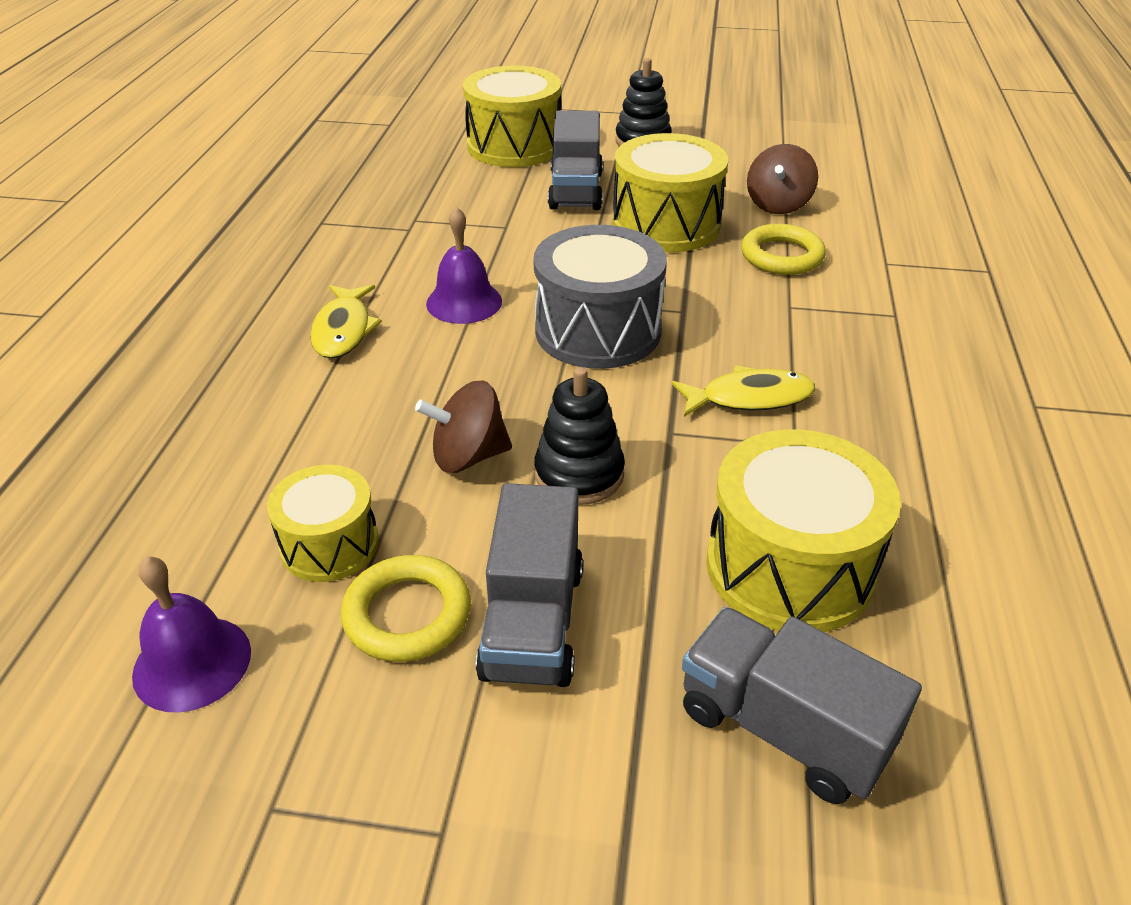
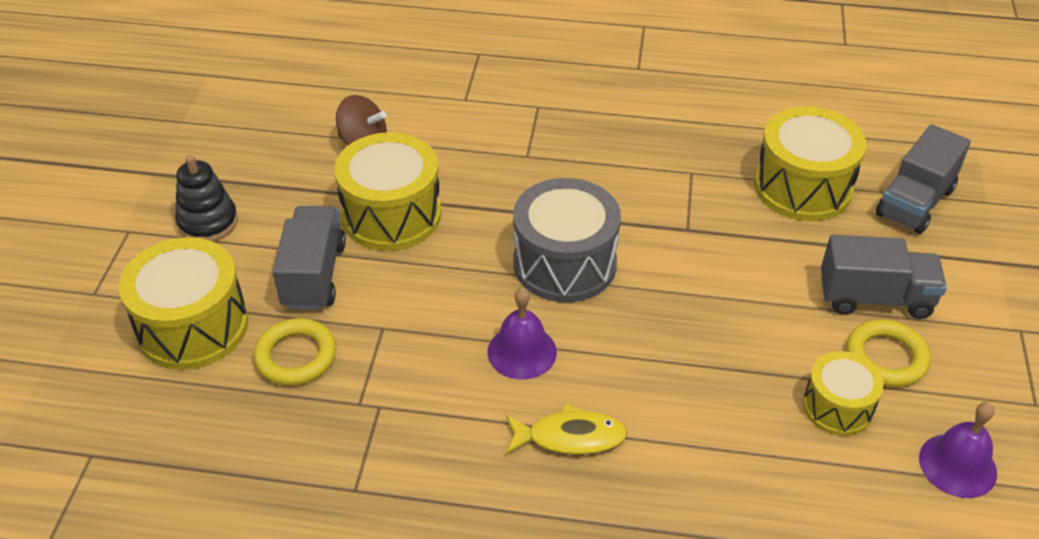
camera: 90 degrees left, 5 degrees up
brown spinning top [415,380,512,473] -> none
black stacking toy [534,367,625,505] -> none
grey truck [548,110,603,210] -> grey truck turned 90 degrees counterclockwise [273,206,346,310]
yellow fish [672,365,815,417] -> none
yellow ring [741,224,826,275] -> yellow ring moved to [253,318,336,386]

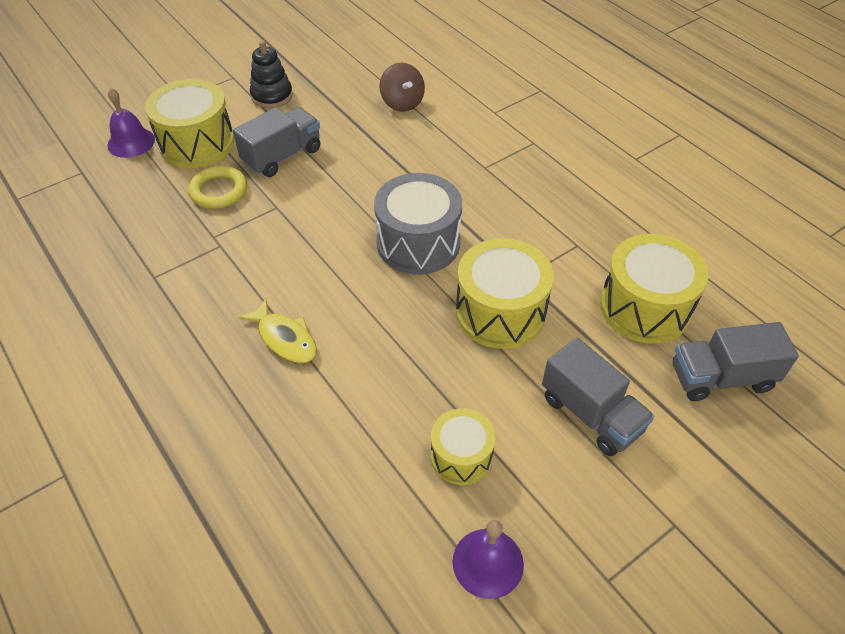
camera: 45 degrees right, 5 degrees up
yellow drum [334,132,441,251] -> yellow drum moved to [456,238,554,349]
purple bell [487,287,557,379] -> purple bell moved to [107,88,155,158]
yellow ring [847,320,931,387] -> none

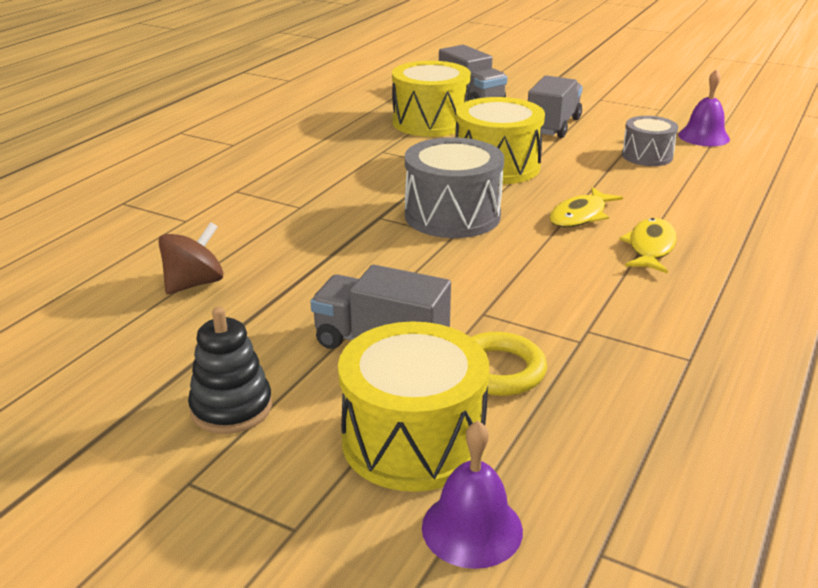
camera: 115 degrees left, 20 degrees down
yellow drum [431,408,495,485] -> grey drum [622,116,678,166]
none -> yellow fish [549,187,623,227]

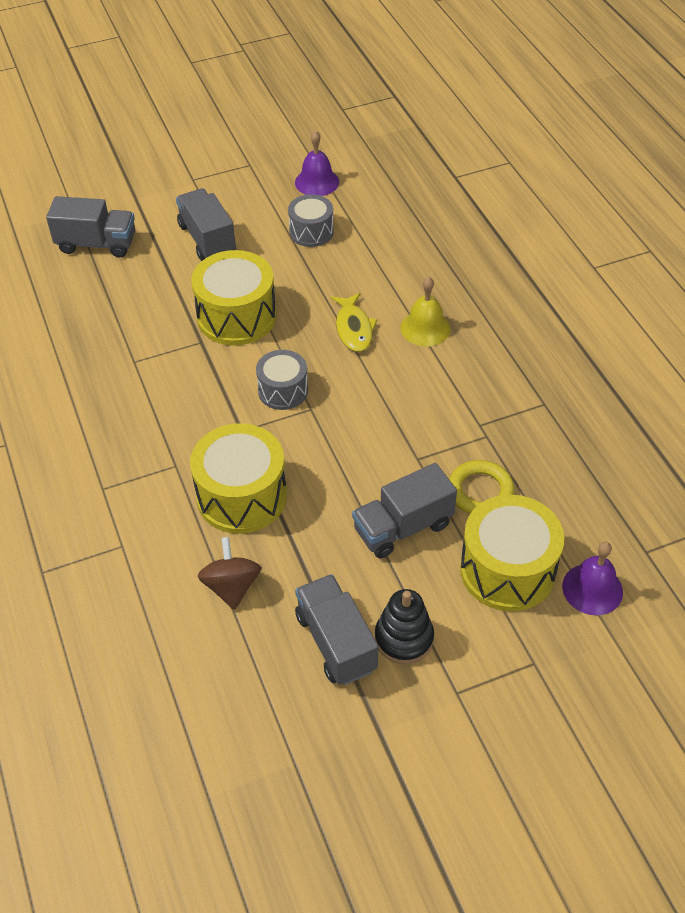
camera: 50 degrees left, 20 degrees up
yellow drum [392,61,471,137] -> yellow drum moved to [190,423,287,534]
grey drum [405,137,504,238] -> grey drum [256,350,308,410], size x0.60
yellow fish [619,218,677,274] -> yellow bell [400,277,451,347]
none -> grey truck [295,574,378,685]

